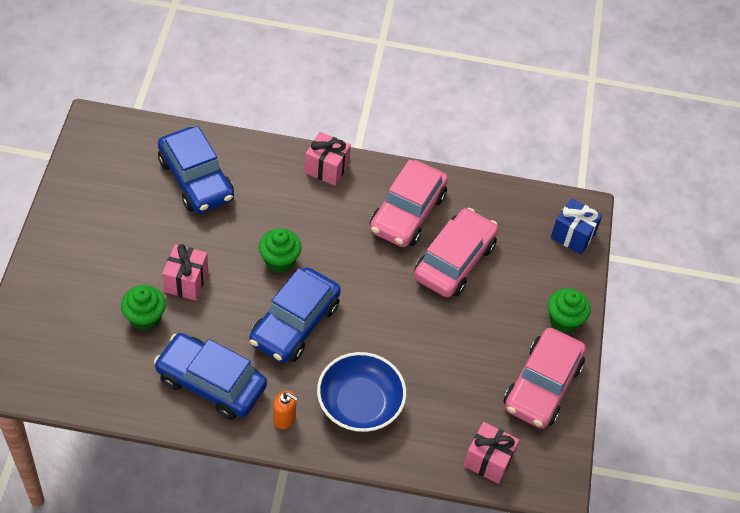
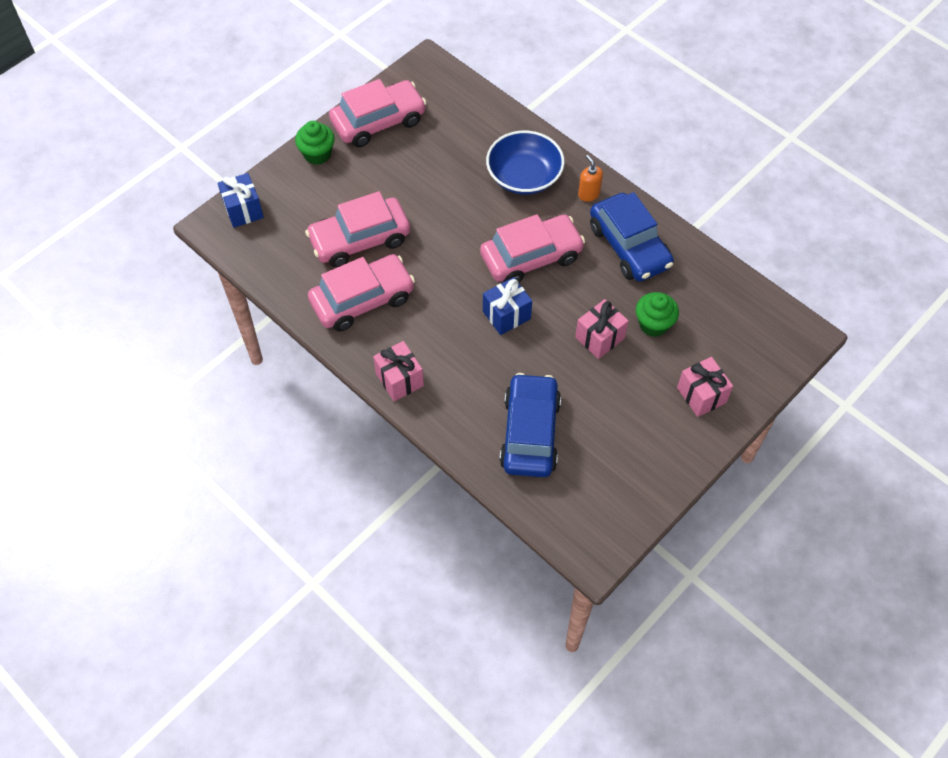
camera: 140 degrees left, 5 degrees up
blue car [249,267,341,363] -> pink car [480,214,585,283]
green cupcake [259,228,302,273] -> blue gift [483,277,532,335]
pink gift [463,422,519,484] -> pink gift moved to [677,357,733,417]

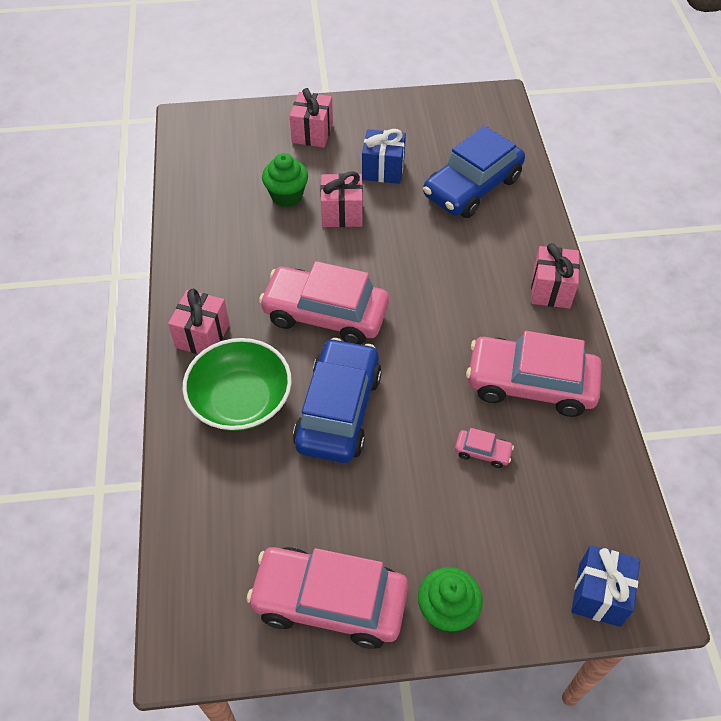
camera: 140 degrees left, 5 degrees down
pink car [305,191,410,267] -> pink car [455,428,514,468], size x0.41
blue gift [483,277,532,335] -> blue gift moved to [362,129,406,184]
blue bowl [486,131,565,195] -> green bowl [182,338,292,431]
orange soap dispenser [578,155,603,202] -> pink gift [168,289,230,354]
blue car [590,192,674,281] -> blue car moved to [293,338,382,463]

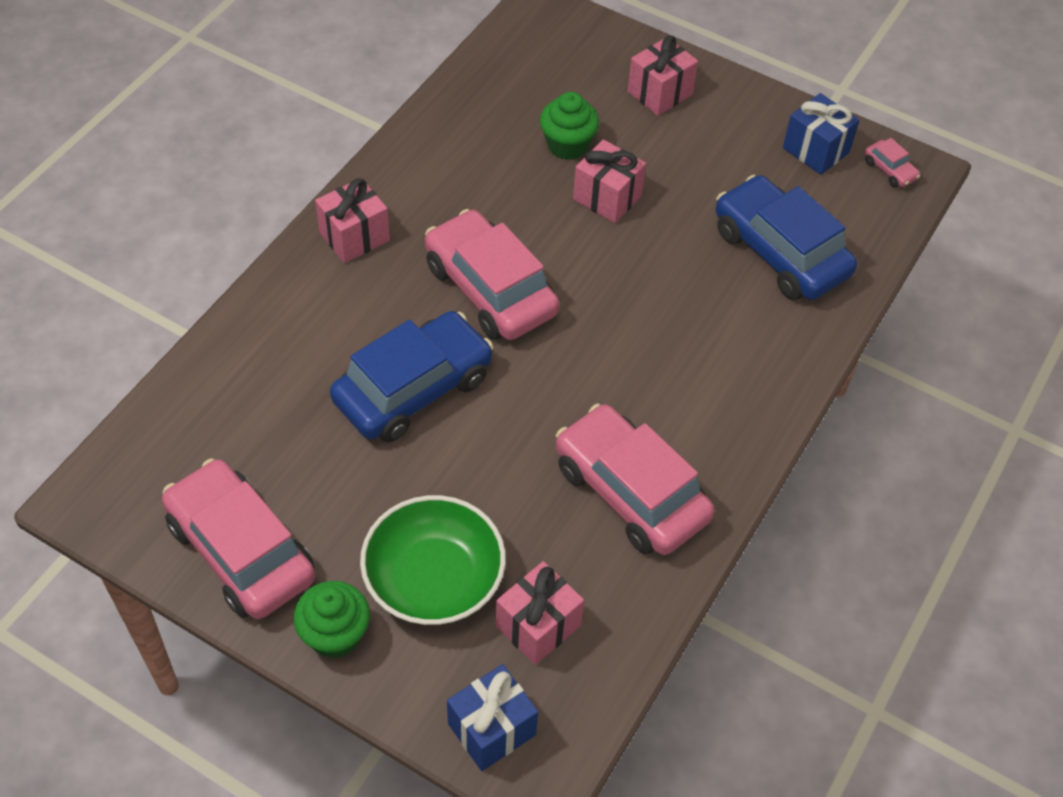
camera: 35 degrees right, 0 degrees up
green bowl [182,338,292,431] -> green bowl moved to [360,495,506,625]
blue gift [362,129,406,184] -> blue gift moved to [783,93,860,175]
blue car [423,126,525,218] -> blue car turned 60 degrees clockwise [716,175,857,300]
pink car [455,428,514,468] -> pink car moved to [865,138,920,188]
pink gift [531,243,580,309] -> pink gift moved to [496,561,584,665]

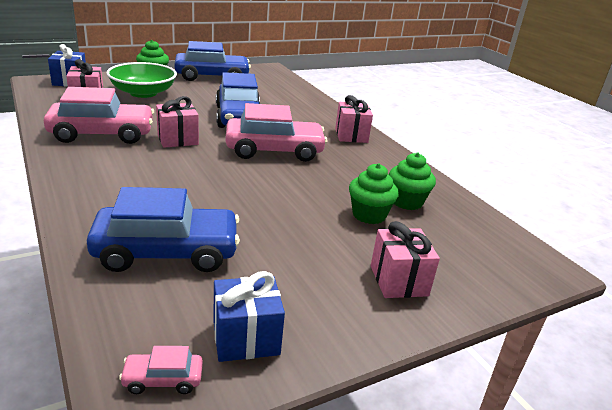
camera: 120 degrees right, 25 degrees down
pink car [162,458,315,619] -> blue car [174,41,251,81]
pink gift [573,139,646,223] -> pink gift moved to [156,96,199,148]
none -> green cupcake [389,153,436,210]

